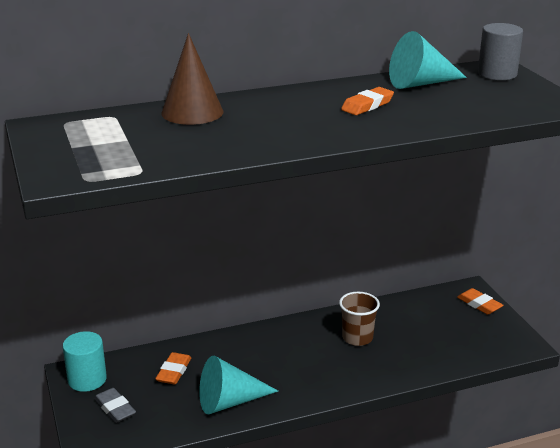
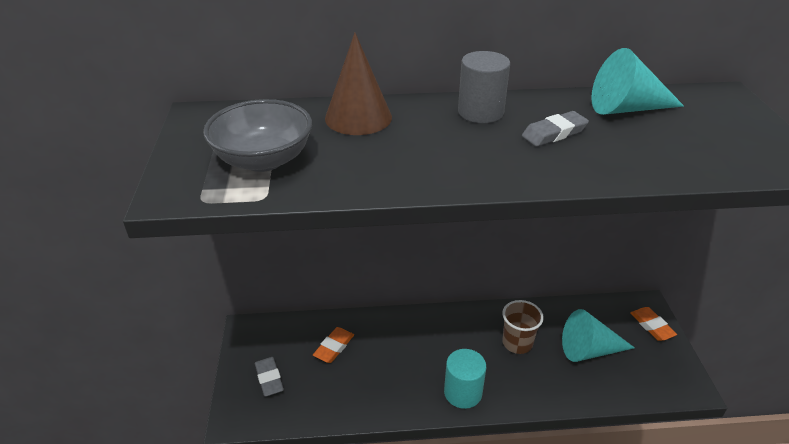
camera: 15 degrees right, 10 degrees up
turquoise cylinder [63,331,107,392] -> turquoise cylinder moved to [444,349,486,409]
turquoise cone [199,356,278,414] -> turquoise cone moved to [562,309,635,362]
orange eraser [341,87,394,115] -> grey eraser [522,111,589,147]
grey cylinder [478,23,523,80] -> grey cylinder moved to [458,51,510,123]
none -> grey bowl [203,99,312,172]

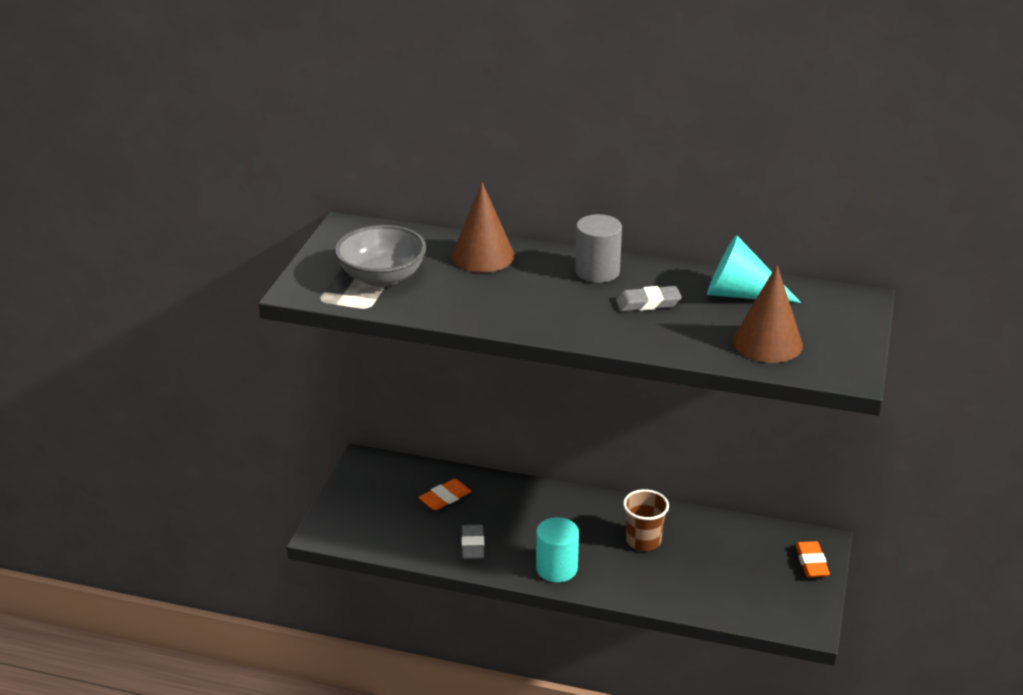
camera: 20 degrees right, 5 degrees down
grey eraser [255,357,284,397] -> grey eraser moved to [461,525,485,559]
turquoise cone [562,309,635,362] -> none
none -> brown cone [733,265,803,363]

